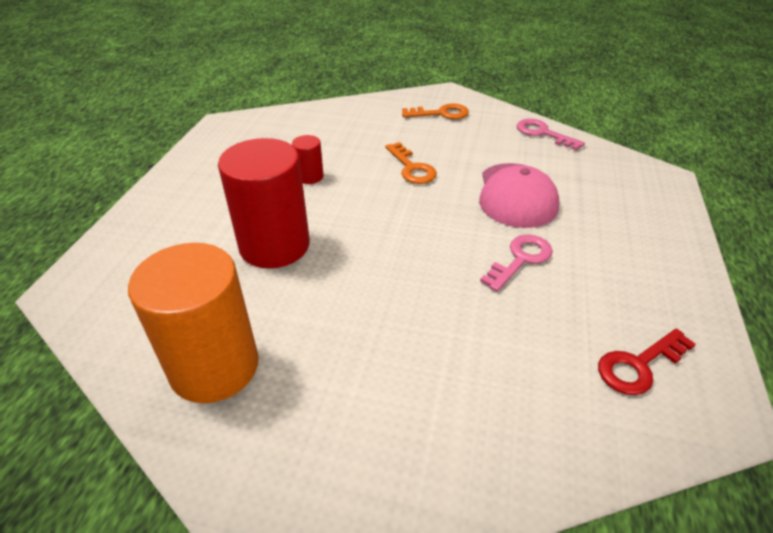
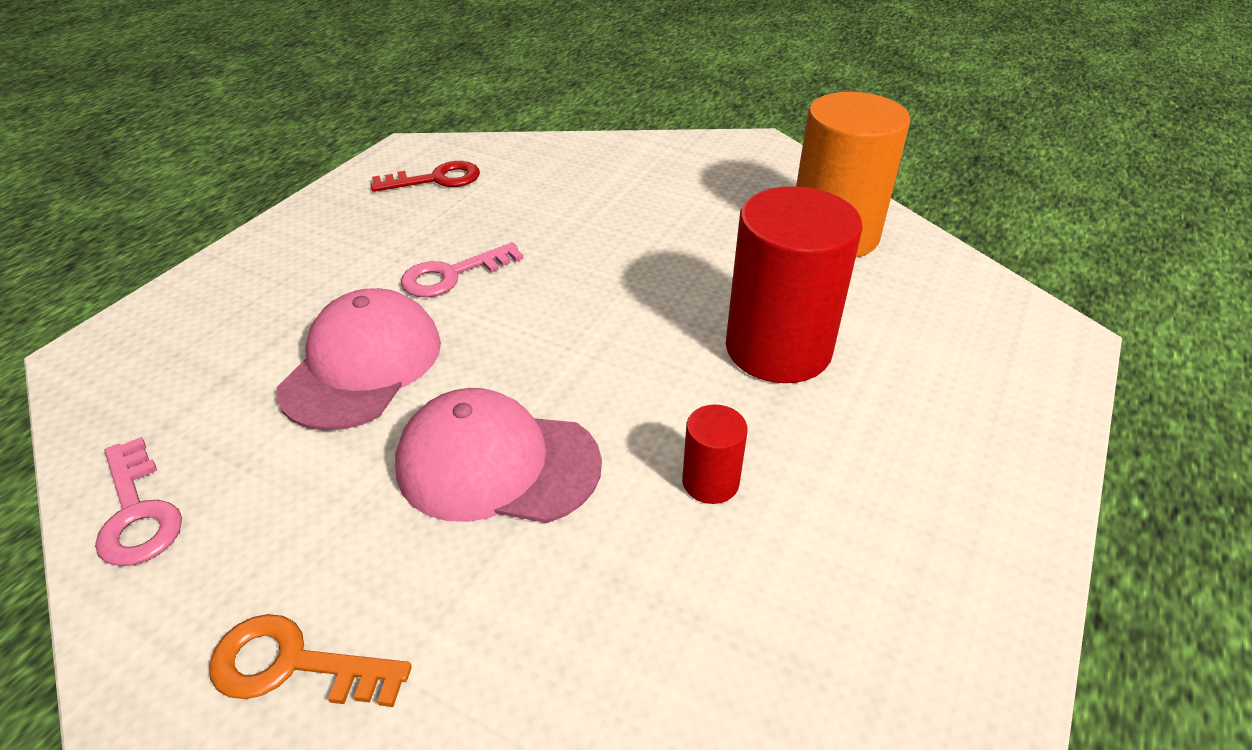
camera: 165 degrees left, 0 degrees up
orange key [385,142,437,184] -> pink cap [395,388,602,523]

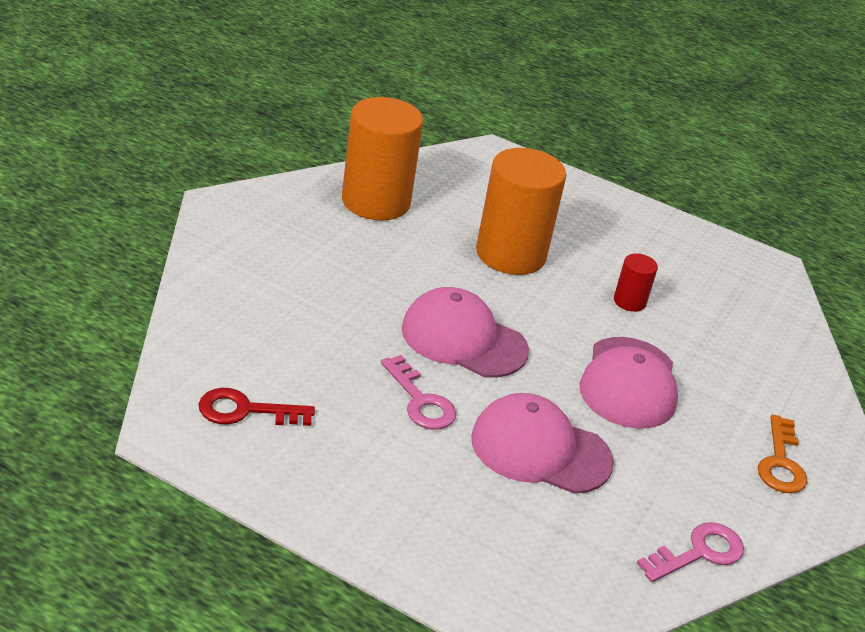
camera: 95 degrees left, 5 degrees down
red key [371,161,480,192] -> red key turned 75 degrees counterclockwise [199,388,315,426]
red cylinder [726,186,863,383] -> orange cylinder [476,148,567,275]
none -> pink cap [402,287,529,378]

